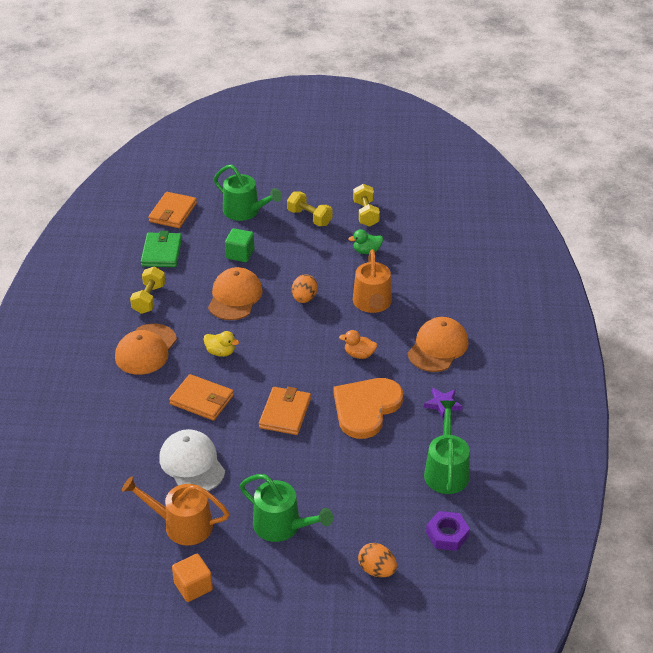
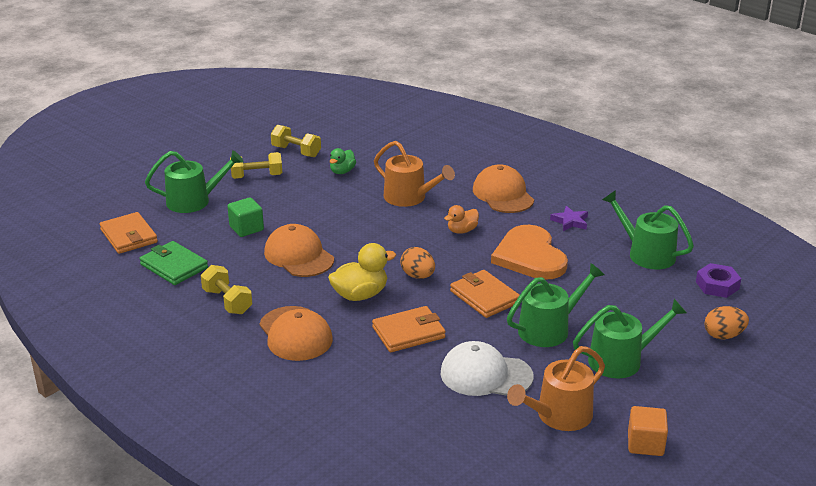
camera: 50 degrees left, 10 degrees down
yellow duck [203,331,239,357] -> yellow duck [328,243,396,301], size x1.61
orange egg [292,274,318,303] -> orange egg moved to [400,247,435,279]
none -> green watering can [507,263,605,347]

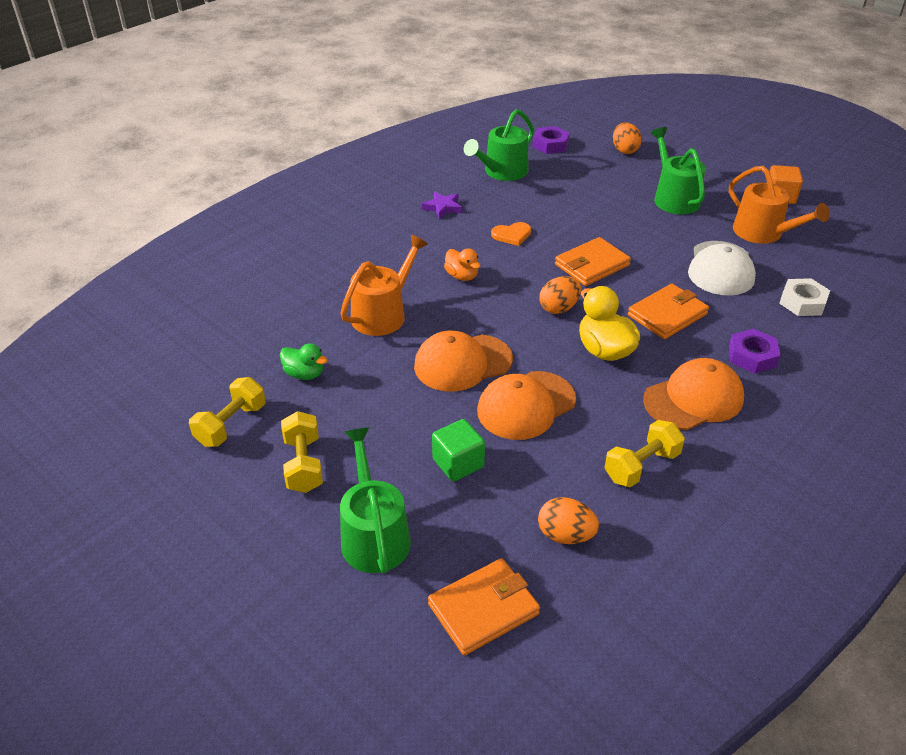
camera: 90 degrees left, 10 degrees up
green wallet [140,241,208,285] -> orange egg [538,497,599,544]
orange wallet [372,306,446,352] -> orange wallet turned 75 degrees clockwise [628,284,709,339]
orange cap [473,164,534,213] -> orange cap moved to [414,330,513,392]
orange heart [491,225,568,280] -> orange heart [491,222,531,246], size x0.45
green watering can [507,263,605,347] -> none
none -> purple nut [729,329,781,374]
none -> white nut [779,278,830,316]

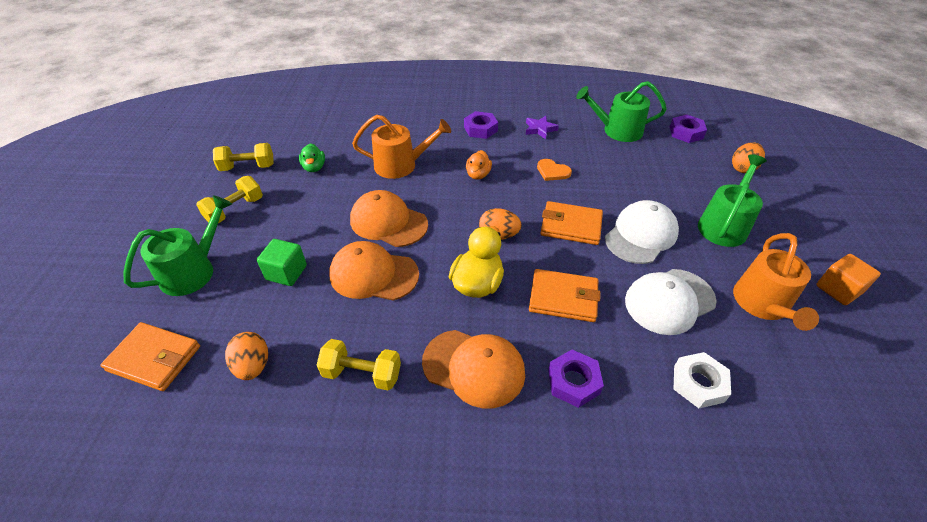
camera: 50 degrees right, 5 degrees up
none -> purple nut [464,111,498,139]
none -> white cap [605,200,679,264]

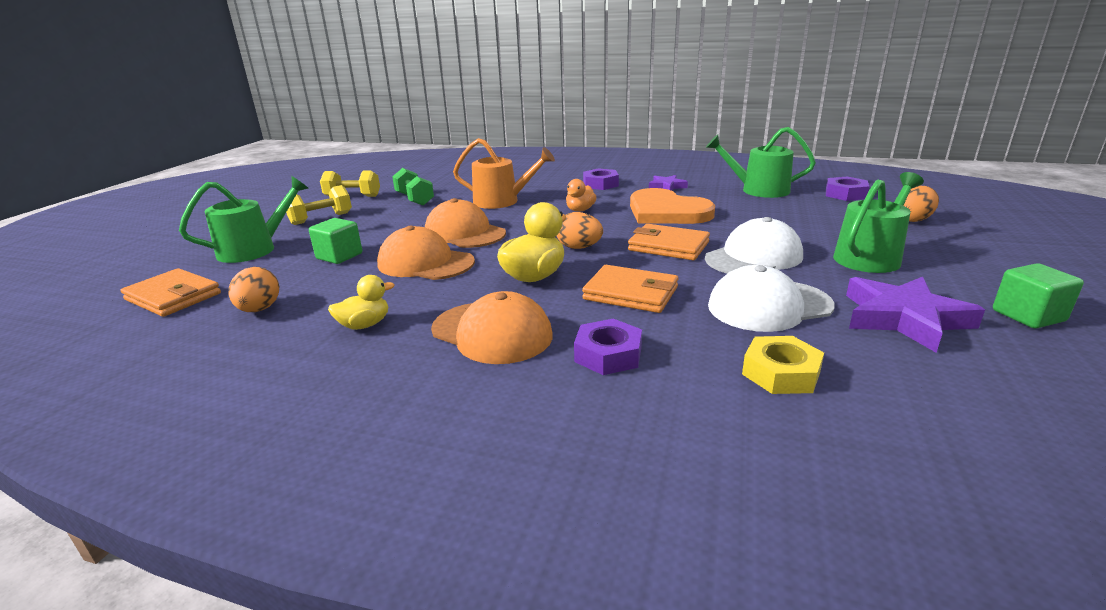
camera: 15 degrees right, 20 degrees down
green duck [299,143,325,172] -> green dumbbell [392,168,434,206]
yellow dumbbell [317,339,401,391] -> yellow duck [328,275,395,330]
orange heart [537,159,572,181] -> orange heart [630,188,715,224], size x2.22
white nut [674,352,731,408] -> yellow nut [742,336,824,394]
orange watering can [733,233,819,331] -> purple star [846,277,985,353]
orange cube [816,254,881,305] -> green cube [993,263,1084,329]

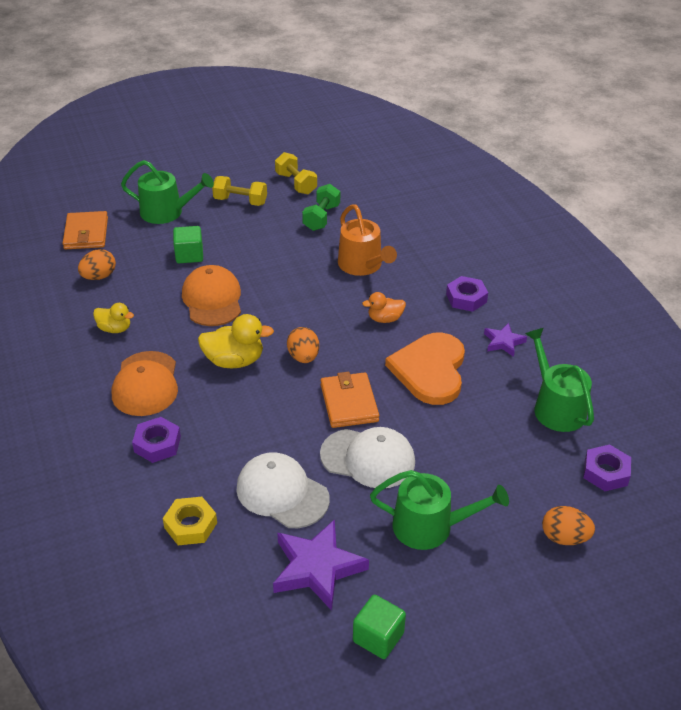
camera: 50 degrees right, 15 degrees up
orange cap [425,198,506,248] -> none
orange wallet [582,265,678,313] -> none

